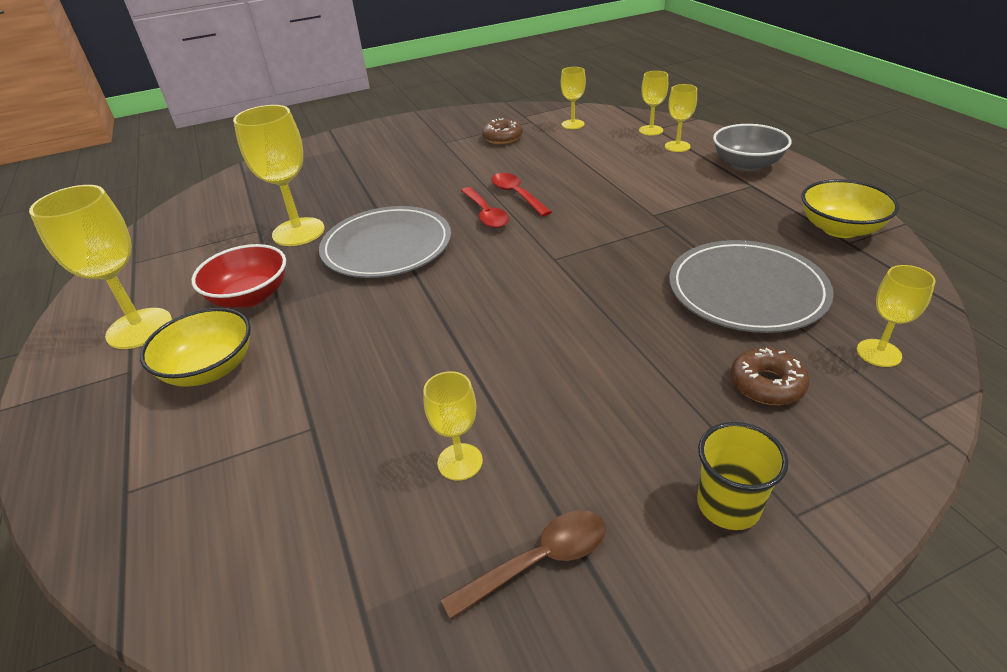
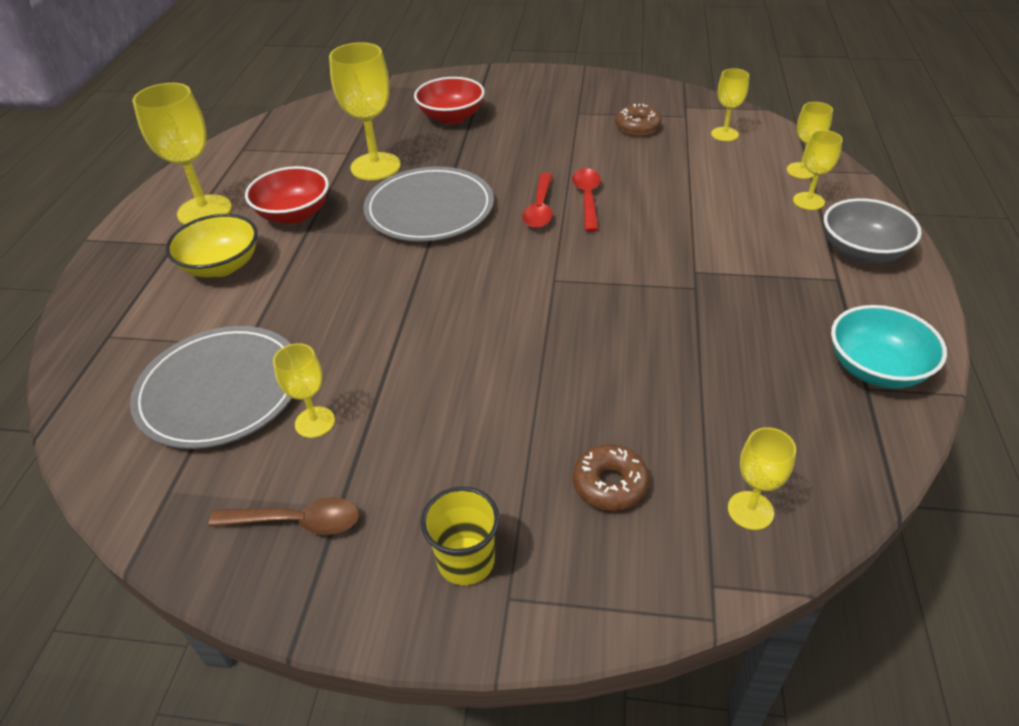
camera: 30 degrees right, 5 degrees up
grey plate [669,240,834,333] -> grey plate moved to [130,326,292,449]
yellow bowl [801,179,899,238] -> turquoise bowl [831,305,947,388]
none -> red bowl [414,77,485,124]

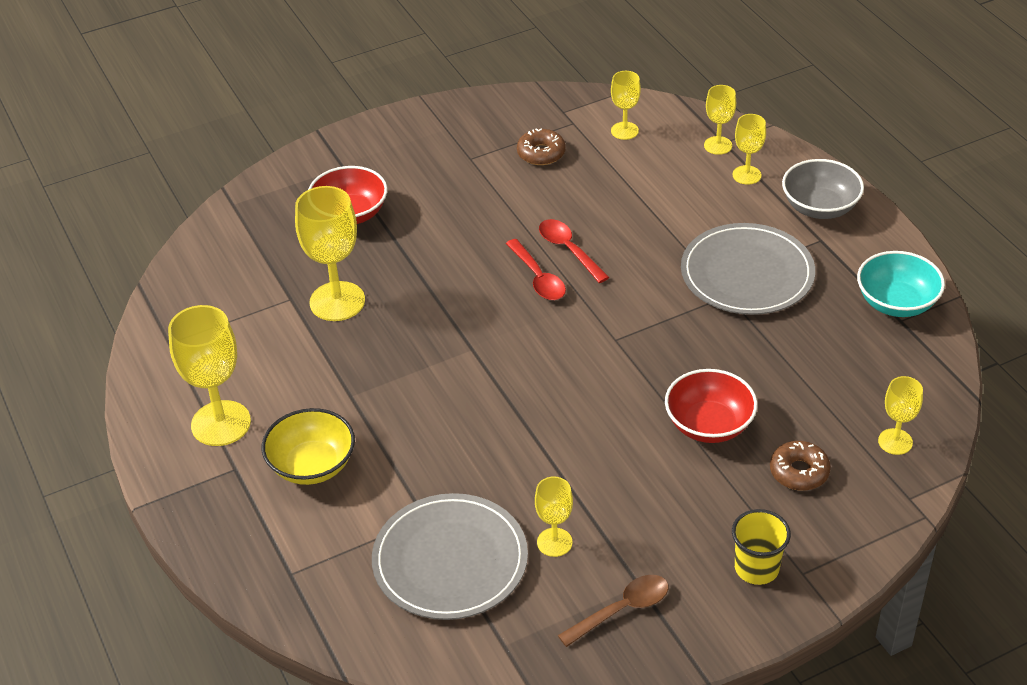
camera: 35 degrees left, 0 degrees up
red bowl [245,166,329,224] -> red bowl moved to [665,369,758,443]
grey plate [363,167,494,242] -> grey plate moved to [681,223,815,315]

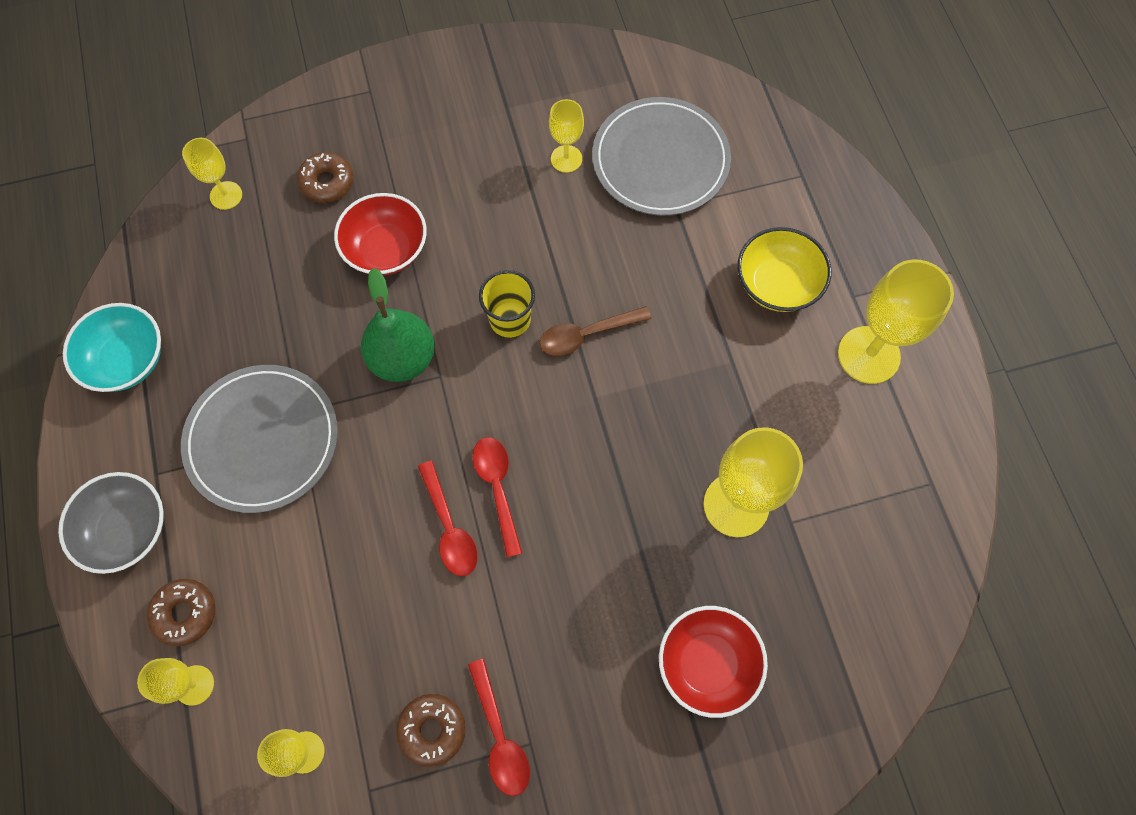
camera: 170 degrees left, 25 degrees up
brown spoon [558,575,669,647] -> brown spoon moved to [540,306,651,356]
yellow cup [732,509,791,585] -> yellow cup moved to [479,270,535,338]
yellow goblet [733,114,766,185] -> brown donut [147,579,215,646]
none -> green pear [361,268,435,382]
none -> red spoon [468,659,530,796]

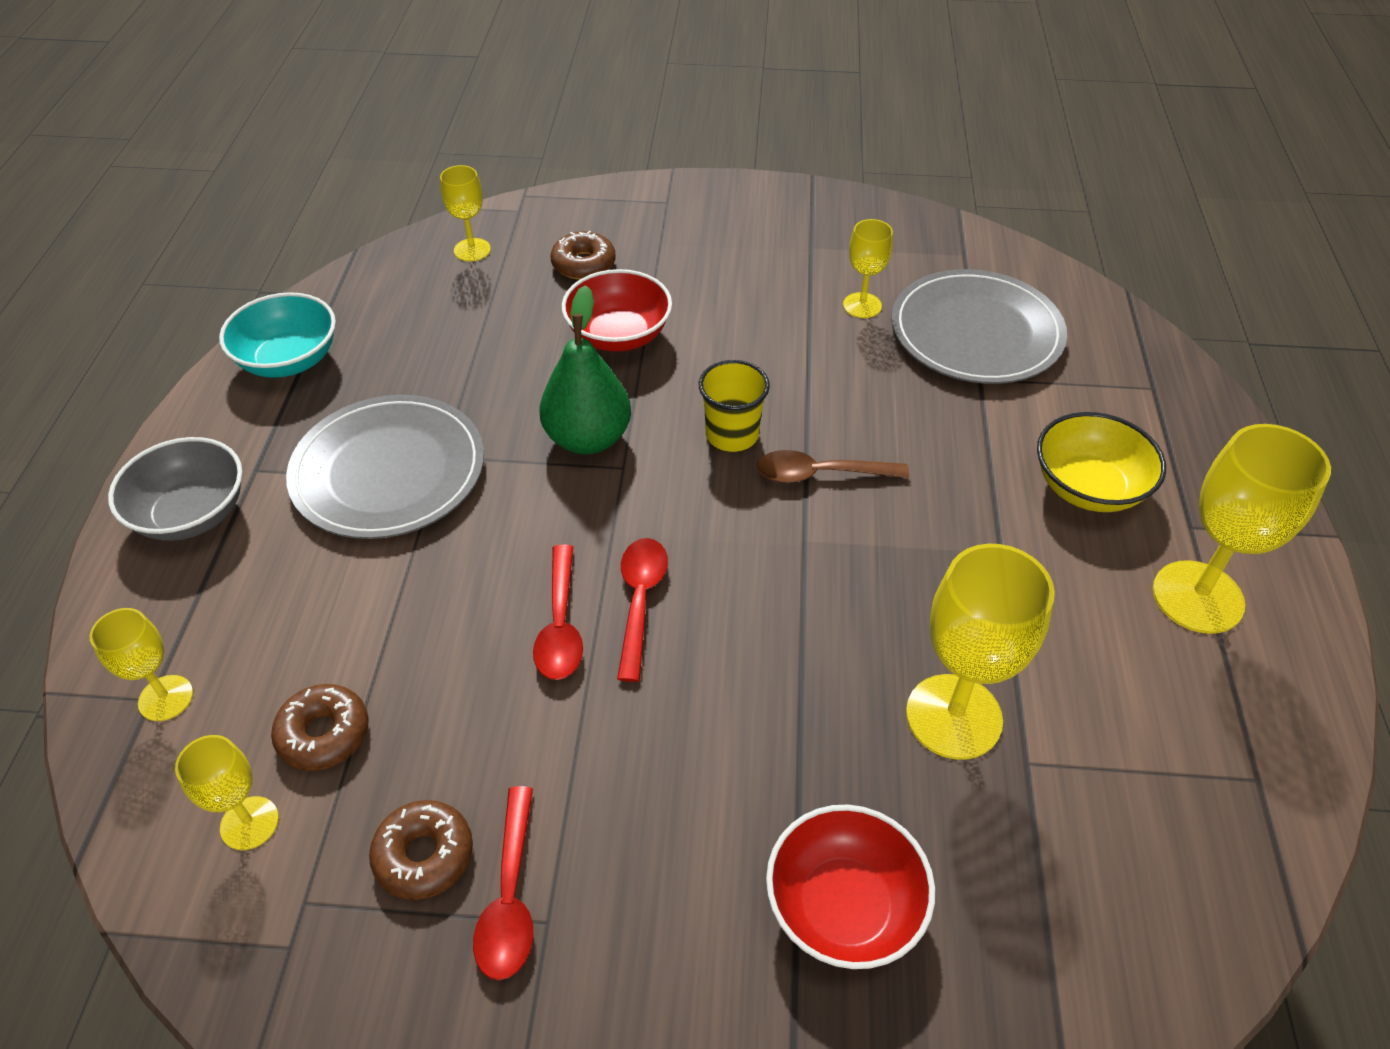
camera: 20 degrees right, 20 degrees down
brown donut [147,579,215,646] -> brown donut moved to [271,684,369,771]

